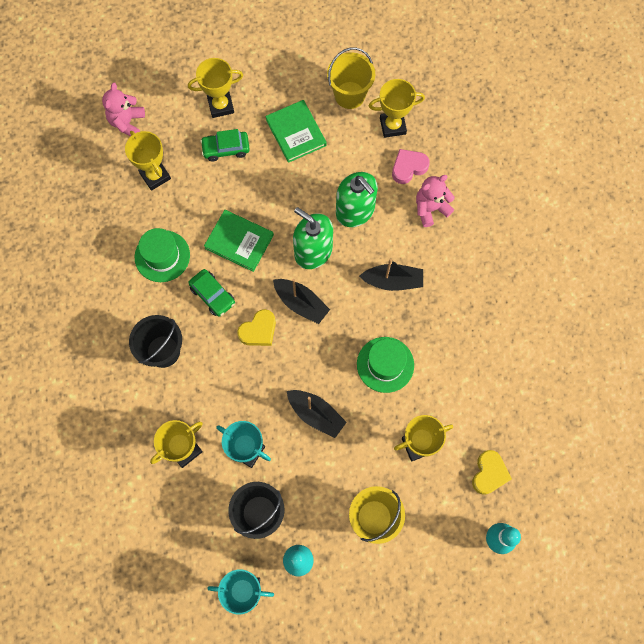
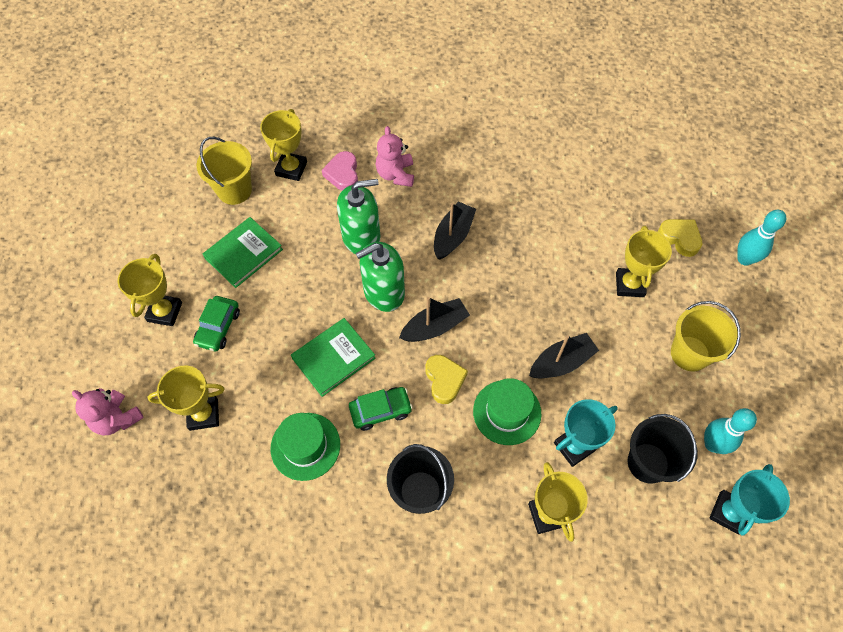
camera: 65 degrees left, 10 degrees down
green book [265,100,327,163] -> green book turned 45 degrees counterclockwise [203,217,283,288]
green hat [357,337,414,393] -> green hat moved to [473,378,541,445]

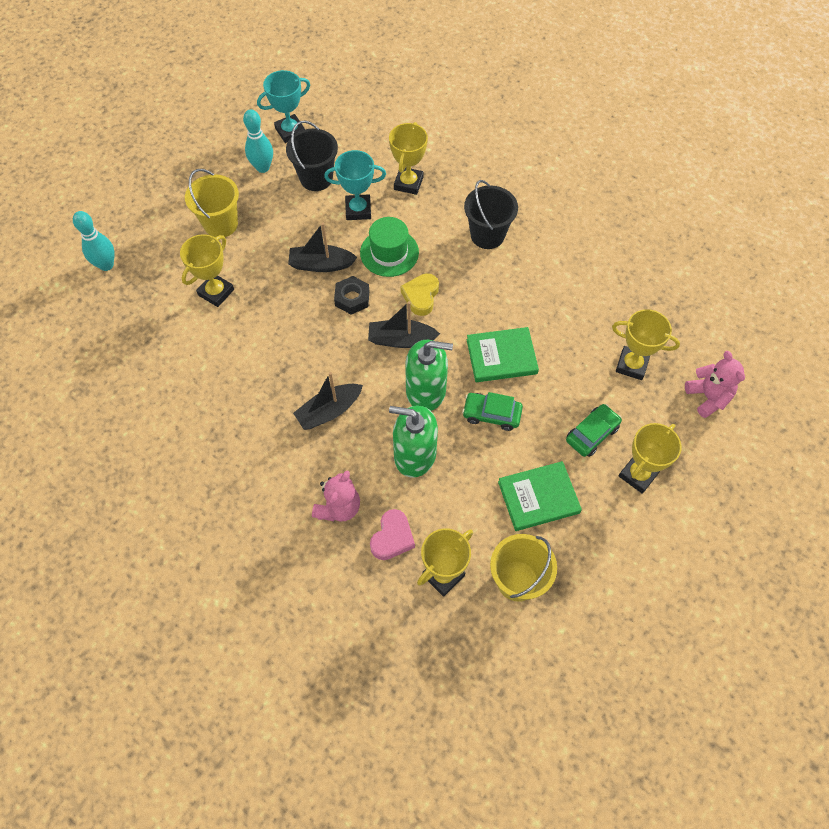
camera: 150 degrees left, 0 degrees up
green hat [271,413,340,481] -> none
green car [349,387,413,431] -> green car moved to [462,392,523,431]
yellow heart [658,219,702,257] -> none
none -> black nut [334,276,369,315]

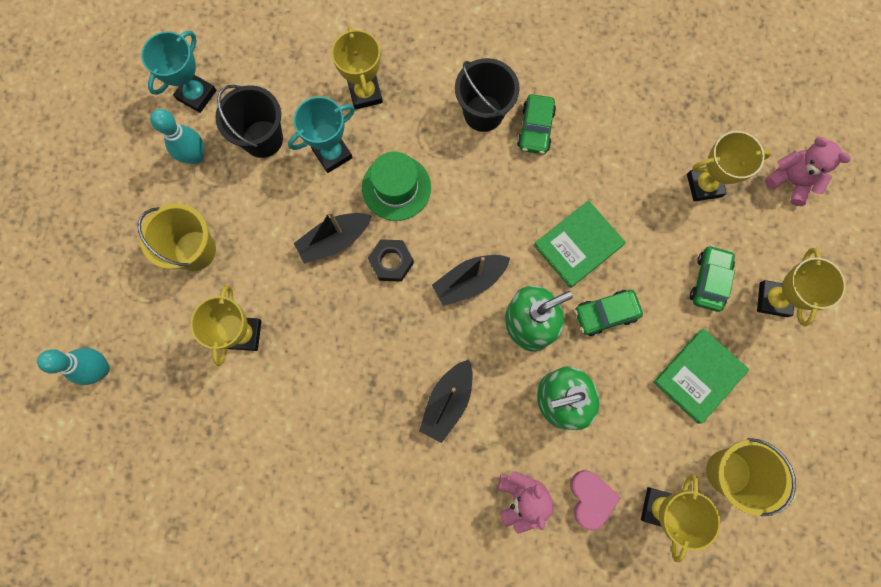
camera: 30 degrees left, 15 degrees up
yellow heart [401,273,439,316] -> none
none -> green car [517,94,556,154]

